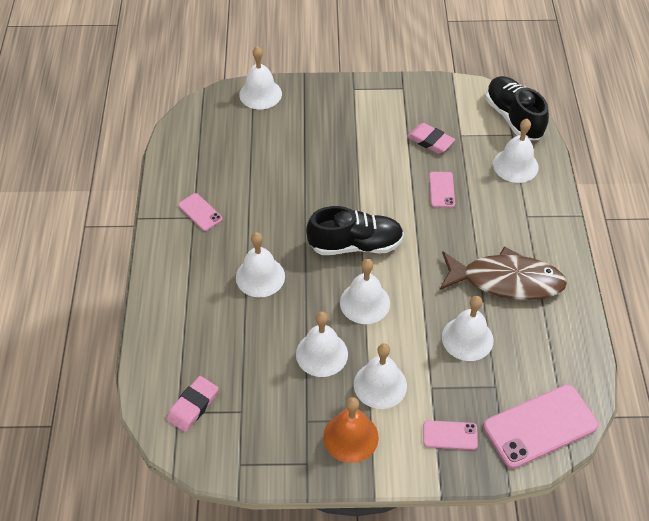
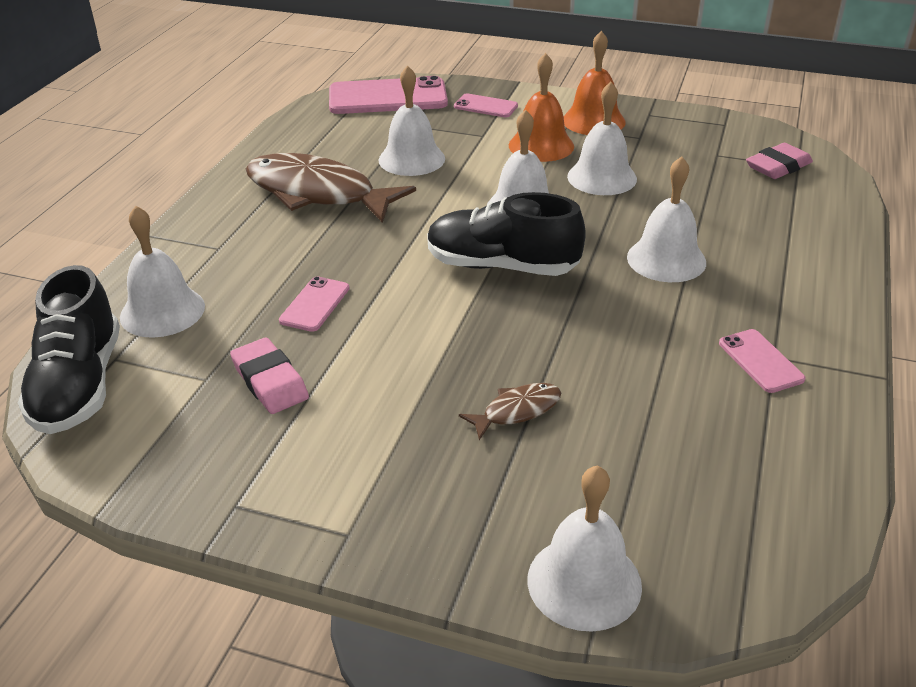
camera: 160 degrees left, 15 degrees down
white bell [354,343,407,409] -> orange bell [509,53,574,162]
none -> brown fish [459,383,561,440]

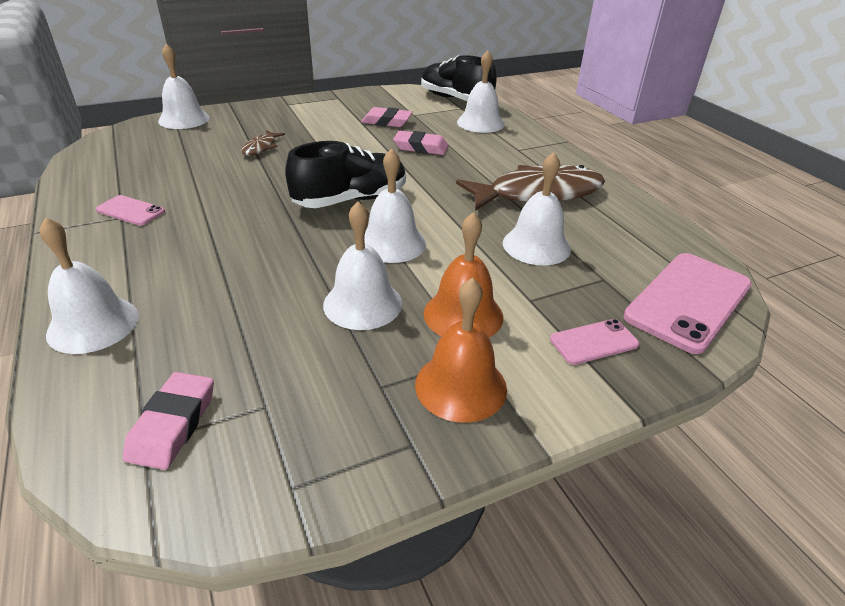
camera: 135 degrees right, 0 degrees up
pink phone [279,276,350,332] -> pink eraser [393,131,449,155]
white bell [627,156,706,282] -> white bell moved to [40,217,139,354]

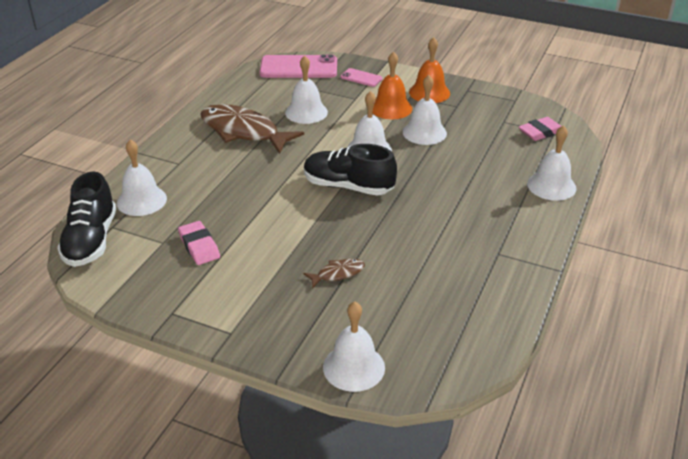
camera: 130 degrees left, 0 degrees up
pink phone [96,195,165,226] -> none
pink eraser [393,131,449,155] -> none

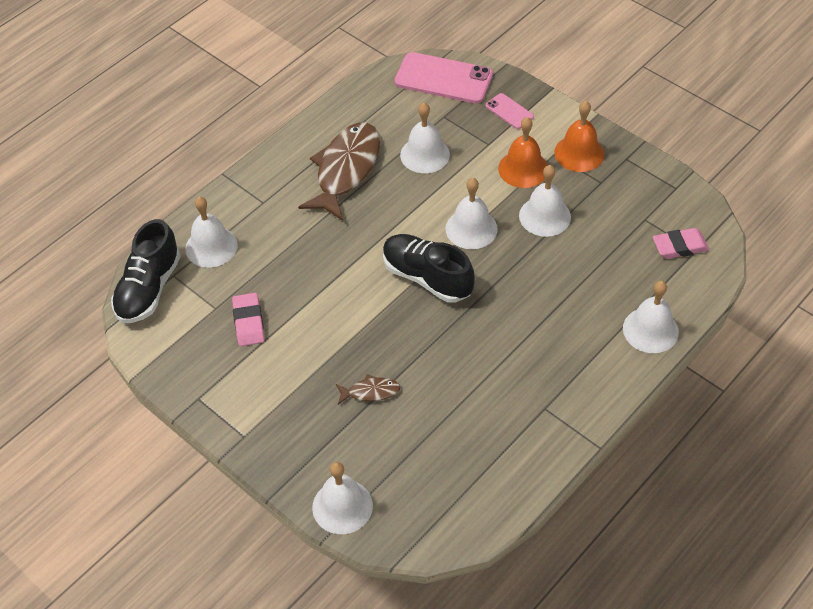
camera: 20 degrees right, 15 degrees up
brown fish [201,104,304,154] -> brown fish turned 60 degrees clockwise [298,123,380,221]

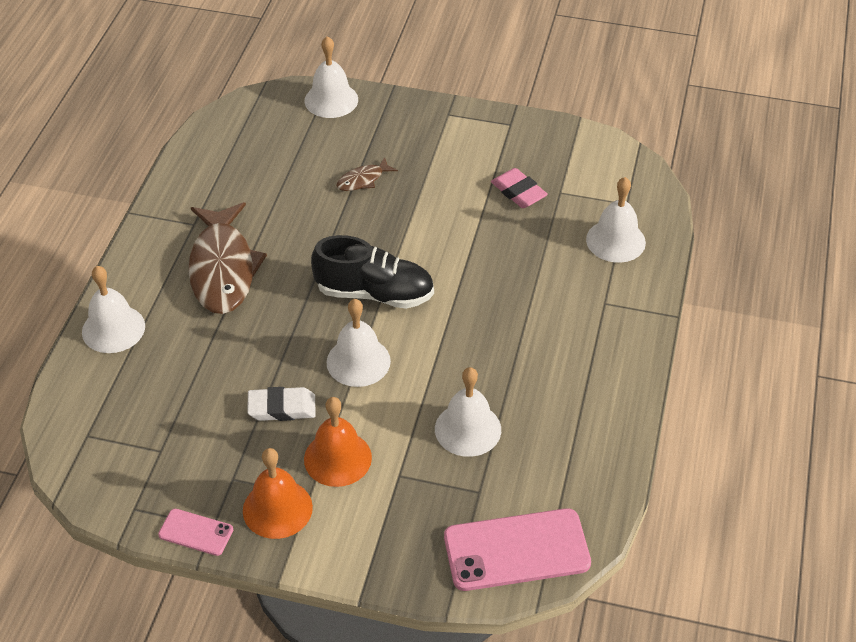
camera: 150 degrees right, 5 degrees down
black shoe [111,219,181,323] -> none
brown fish [298,123,380,221] -> brown fish moved to [188,202,267,314]
pink phone [486,93,534,129] -> pink phone moved to [158,509,233,556]
white bell [519,165,571,237] -> white eraser [247,387,316,421]
pink eraser [653,228,709,259] -> none

